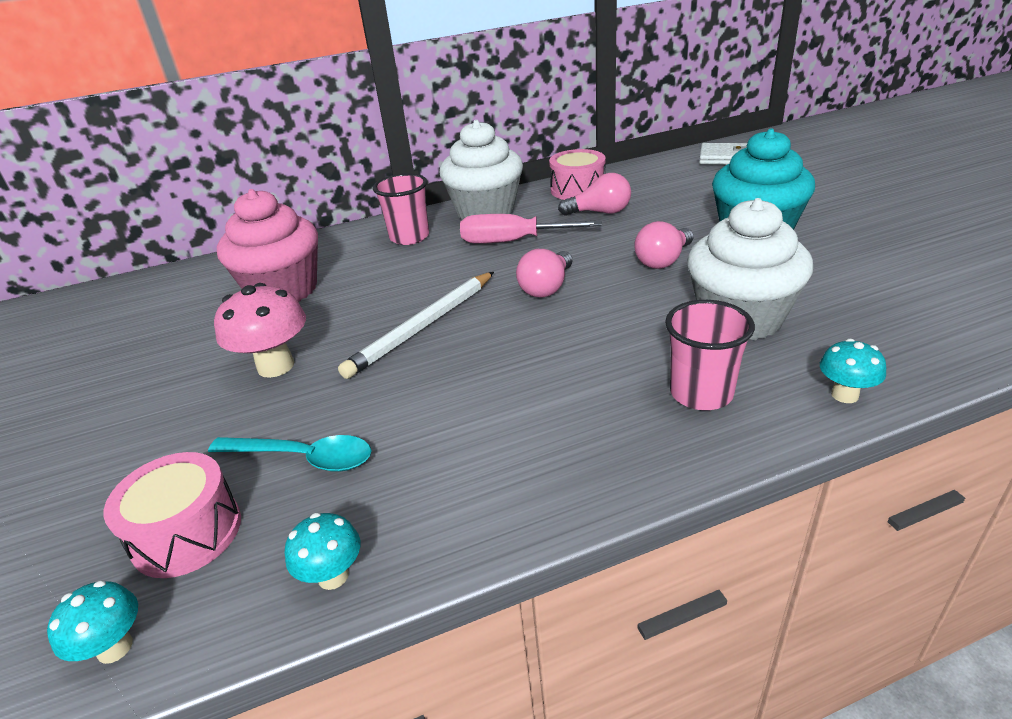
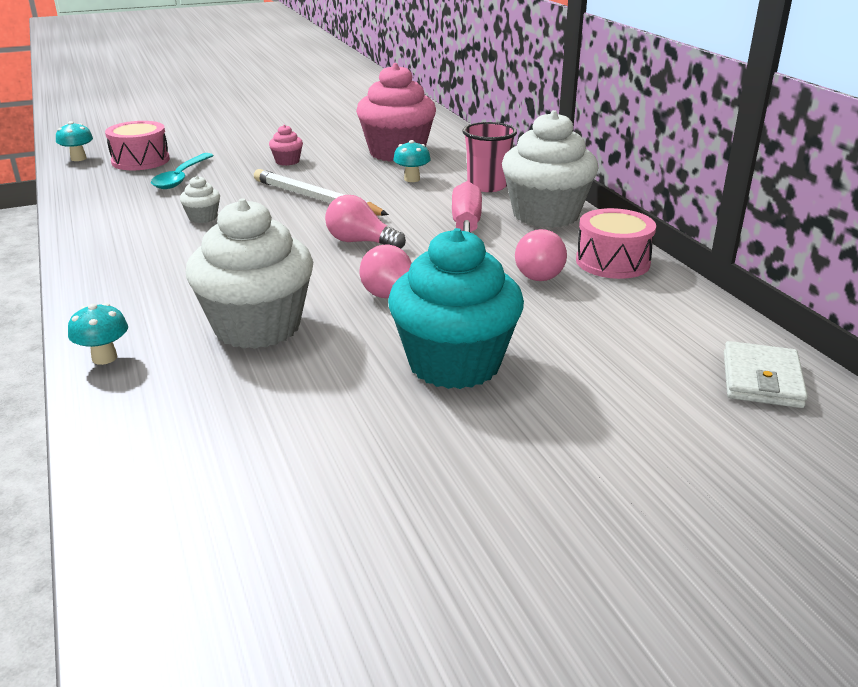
camera: 85 degrees right, 5 degrees down
pink mushroom [214,283,306,378] -> pink cupcake [269,125,303,166]
turquoise mushroom [285,513,360,590] -> turquoise mushroom moved to [393,140,431,182]
pink cup [665,300,755,410] -> none
none -> white cupcake [180,176,220,223]

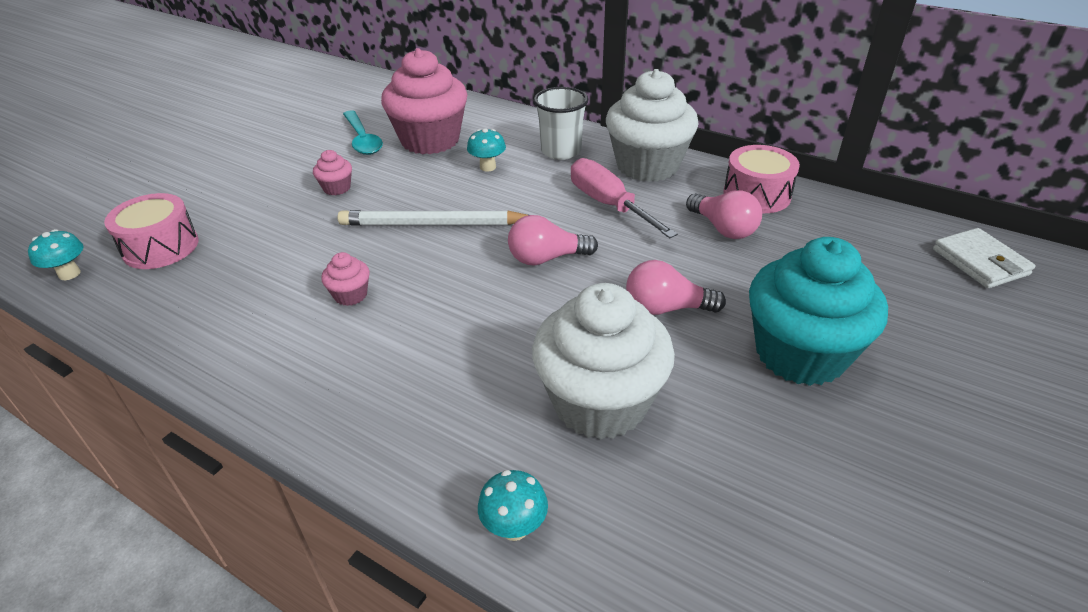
camera: 35 degrees left, 10 degrees up
turquoise spoon [151,153,214,189] -> turquoise spoon moved to [343,110,383,155]
white cupcake [180,176,220,223] -> pink cupcake [321,252,370,306]
pink cup [463,122,517,192] -> white cup [534,87,588,160]

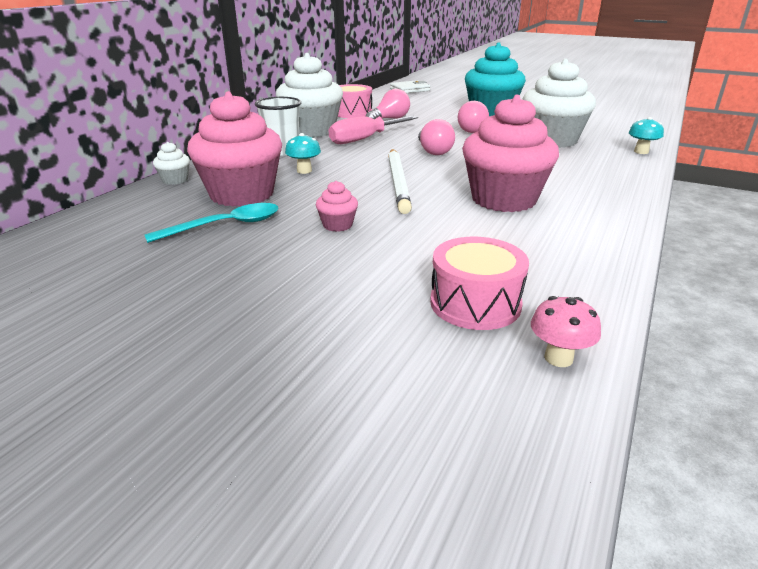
camera: 95 degrees left, 10 degrees down
turquoise mushroom [28,229,84,280] -> pink mushroom [531,296,601,367]
pink cupcake [321,252,370,306] -> pink cupcake [462,95,559,212], size x2.40
none -> white cupcake [153,142,190,185]

